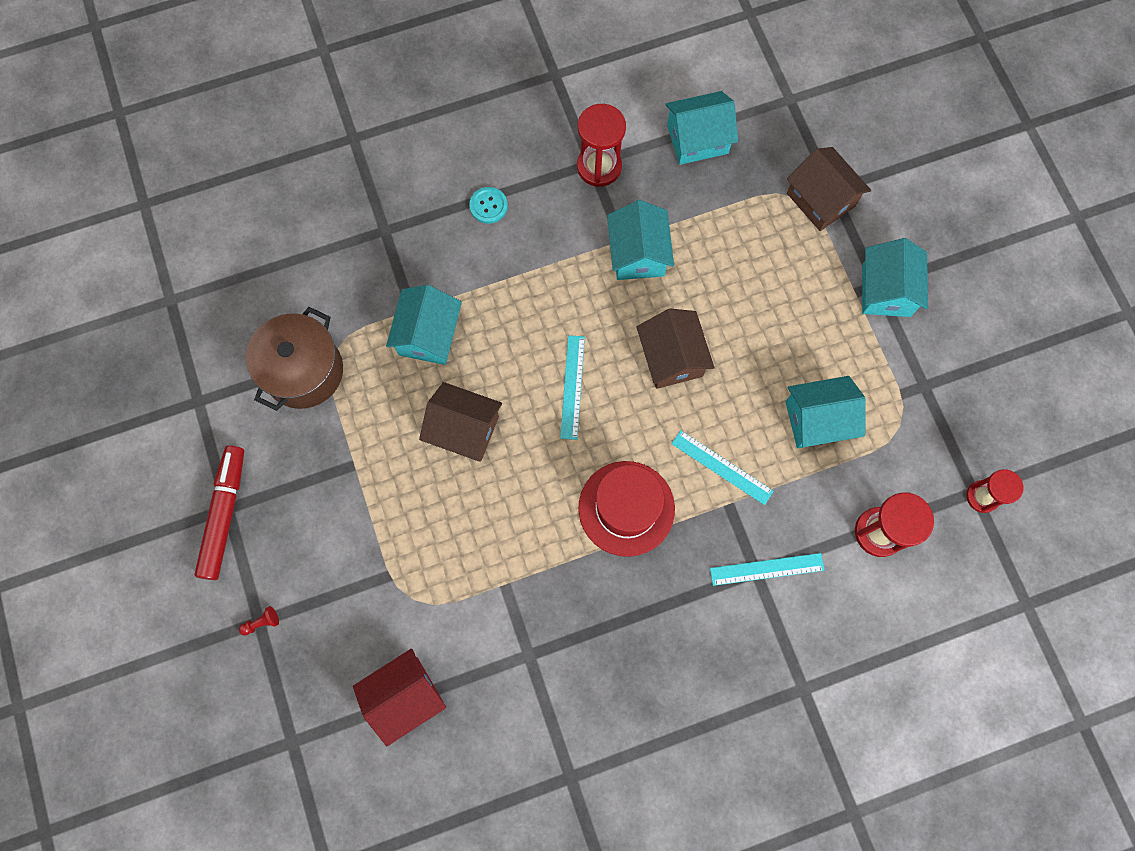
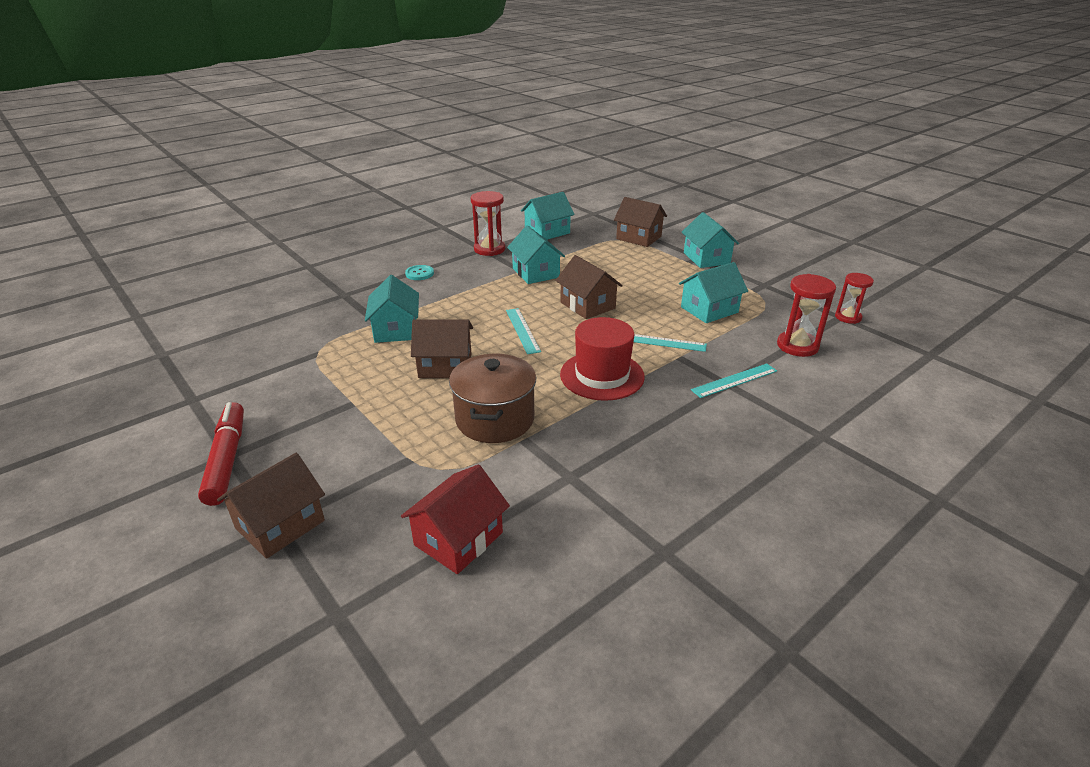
camera: 20 degrees left, 40 degrees down
red pawn [239,606,279,636] -> brown house [217,453,325,559]
brown pot [246,307,343,411] -> brown pot moved to [449,354,536,443]

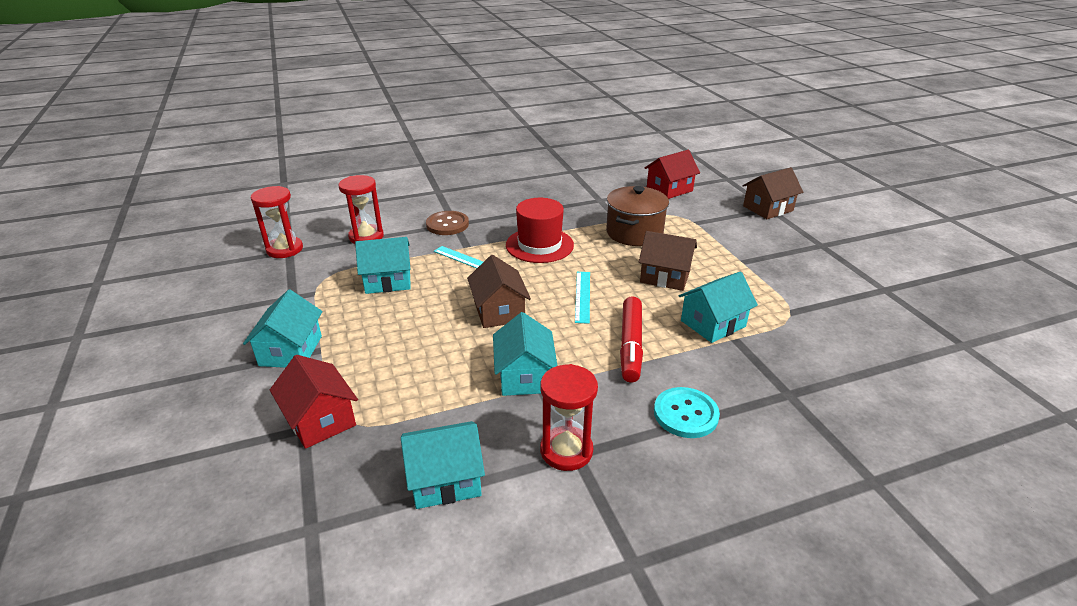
camera: 160 degrees left, 0 degrees up
red marker [198,402,244,506] -> red marker moved to [620,296,643,383]
turquoise house [365,275,419,343] -> turquoise house turned 45 degrees clockwise [679,272,758,343]
turquoise button [405,265,434,280] -> turquoise button [654,387,720,438], size x1.53
brown house [614,197,667,247] -> red house [270,355,358,449]
turquoise ruler [691,363,777,398] -> brown button [426,211,469,235]
red hourglass [835,273,874,324] -> red hourglass [251,186,303,258], size x1.50

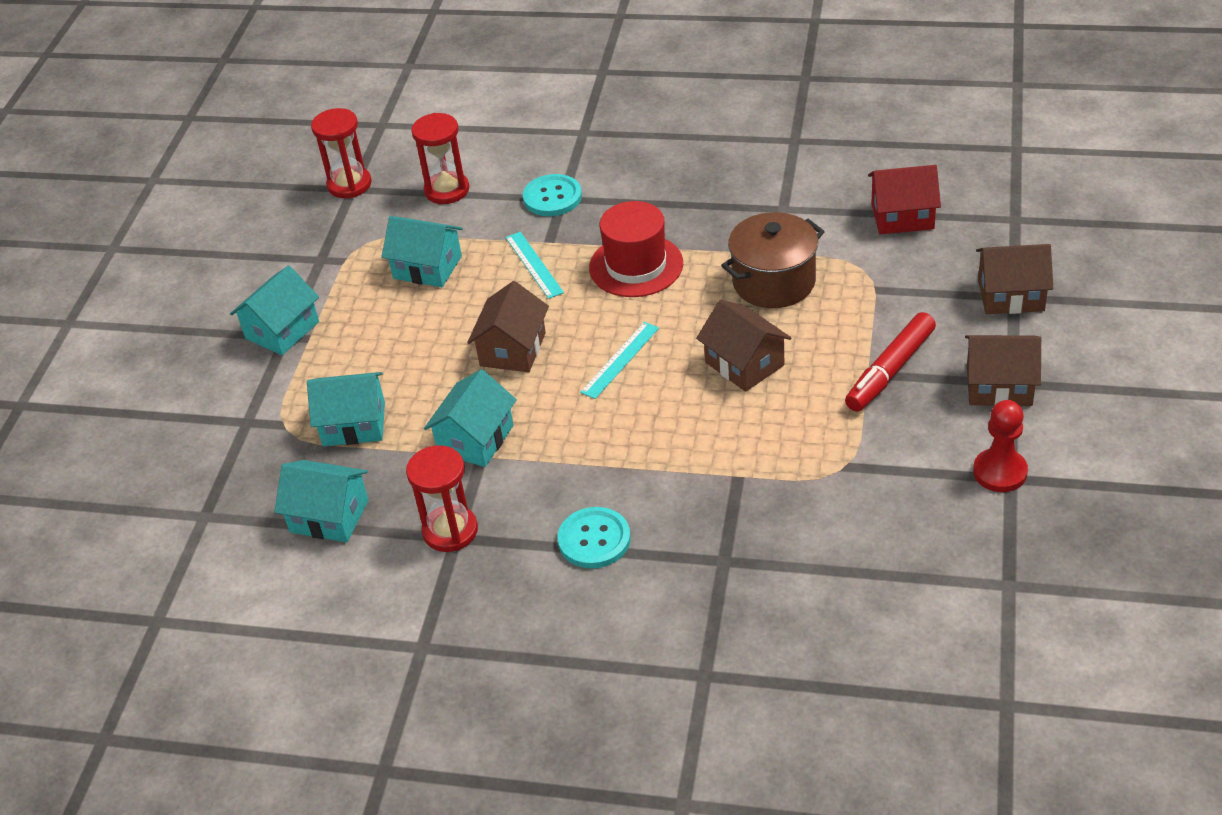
camera: 35 degrees right, 10 degrees up
red house [270,355,358,449] -> none
brown button [426,211,469,235] -> turquoise button [523,174,582,216]
red marker [620,296,643,383] -> red marker moved to [845,312,936,412]
turquoise house [679,272,758,343] -> turquoise house moved to [307,372,385,446]
none -> brown house [965,335,1041,406]
none -> red pawn [973,400,1028,492]

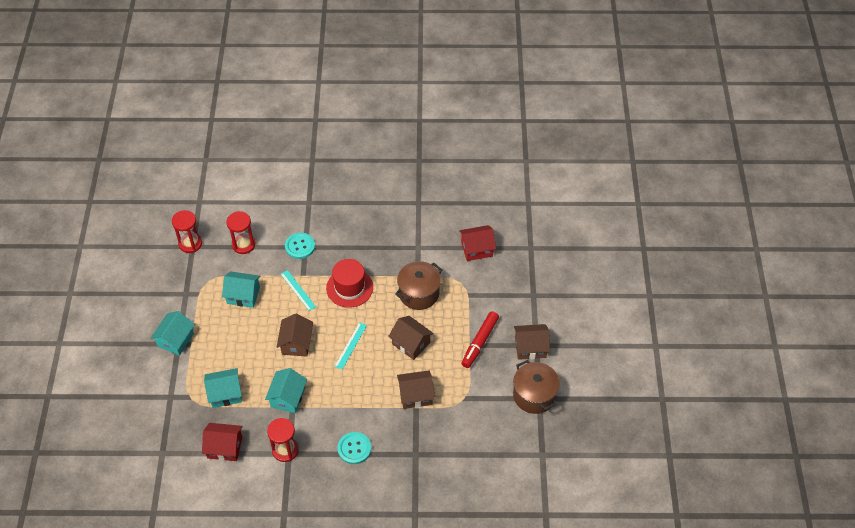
camera: 15 degrees left, 10 degrees up
turquoise house [275,460,369,542] -> red house [202,423,243,461]
red pawn [973,400,1028,492] -> brown pot [513,360,560,414]
brown house [976,244,1053,314] -> brown house moved to [397,370,435,409]

